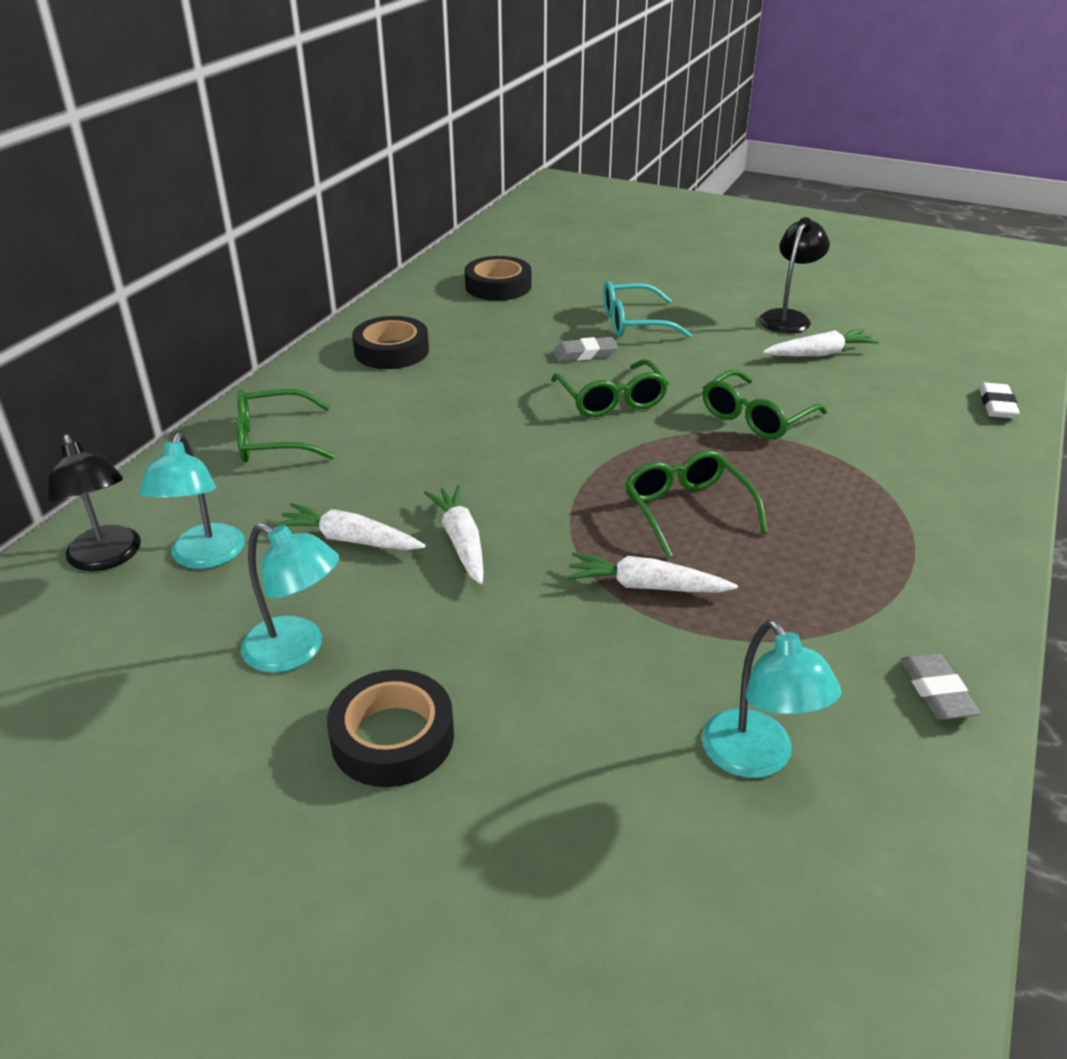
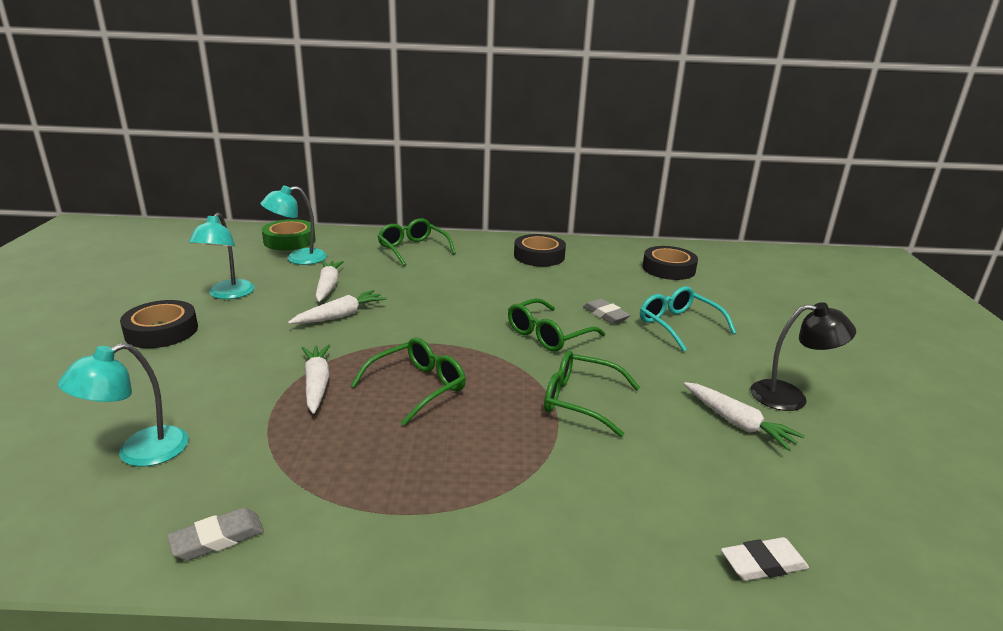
camera: 65 degrees right, 10 degrees down
black lamp [47,434,141,571] -> green tape [262,219,316,250]

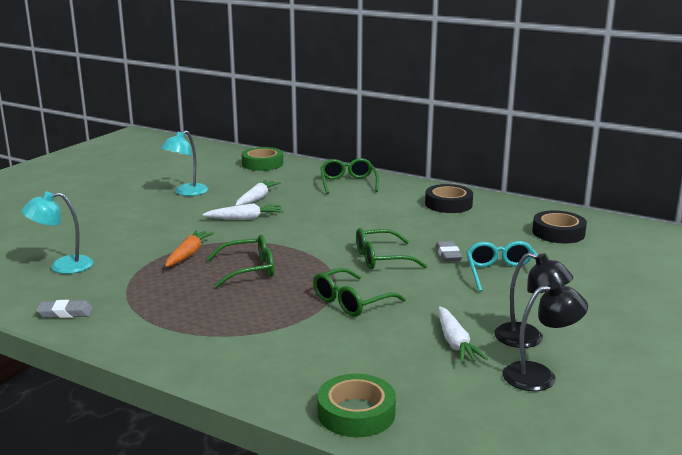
camera: 30 degrees right, 5 degrees down
black tape [120,300,198,348] -> none
turquoise lamp [261,185,327,265] -> none
white carrot [302,344,330,414] -> orange carrot [165,230,215,267]
green glasses [544,350,640,437] -> green glasses turned 90 degrees counterclockwise [313,268,406,317]
white eraser [721,537,809,581] -> green tape [317,374,396,437]
none -> black lamp [503,282,588,391]

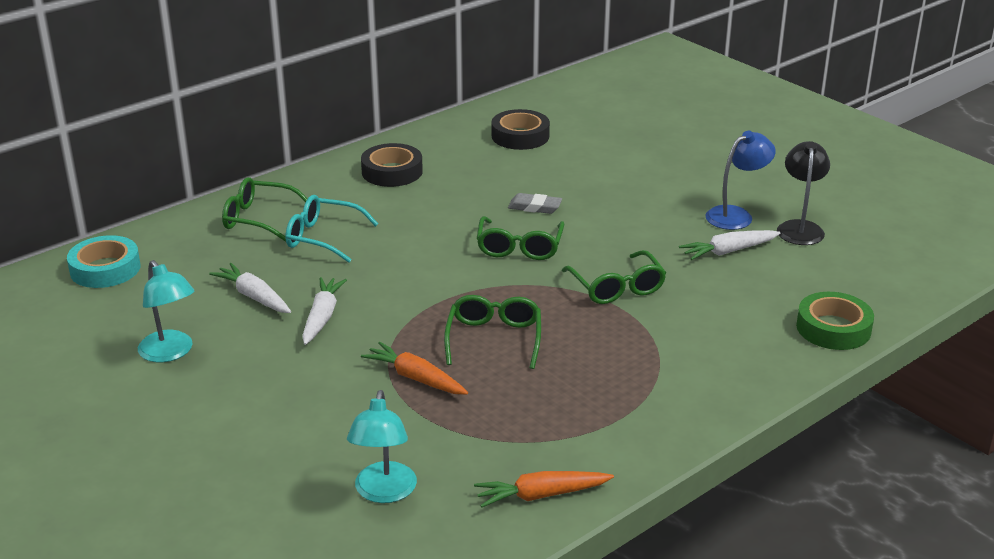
camera: 70 degrees left, 10 degrees up
grey eraser [36,300,93,318] -> orange carrot [474,471,614,508]
green tape [242,147,283,171] -> turquoise tape [67,235,140,288]
white carrot [438,306,488,363] -> white carrot turned 150 degrees clockwise [679,230,780,260]
turquoise glasses [466,241,538,292] -> turquoise glasses moved to [285,195,378,263]
black lamp [494,252,573,348] -> blue lamp [705,131,776,230]

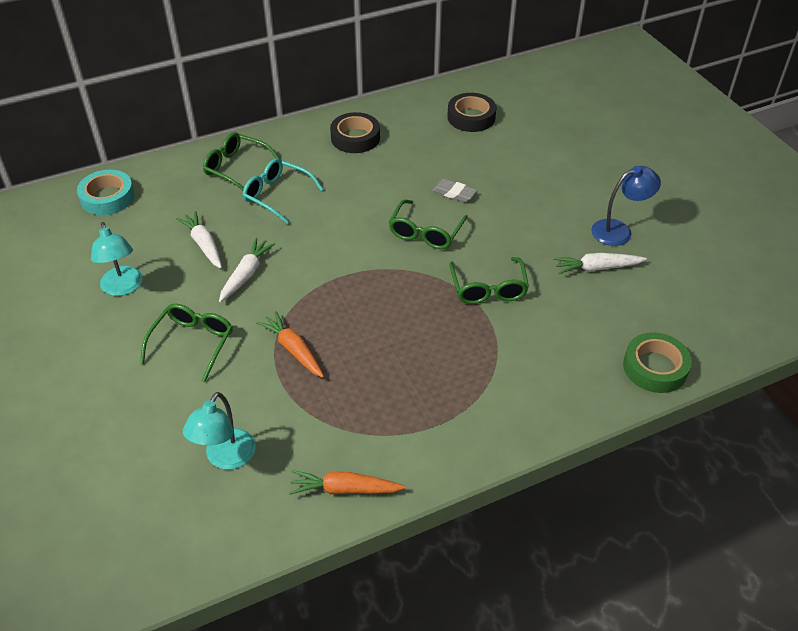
camera: 15 degrees right, 15 degrees up
green glasses [444,295,541,369] -> green glasses moved to [140,304,233,382]
black lamp [777,141,830,245] -> none

